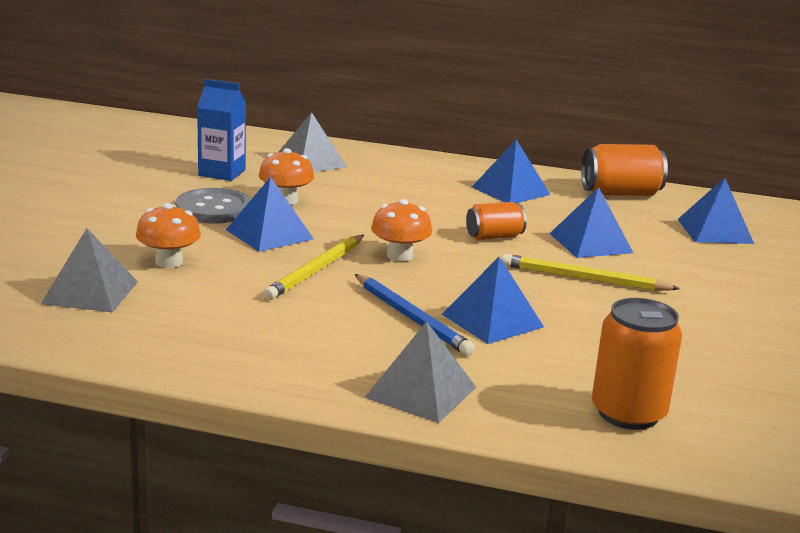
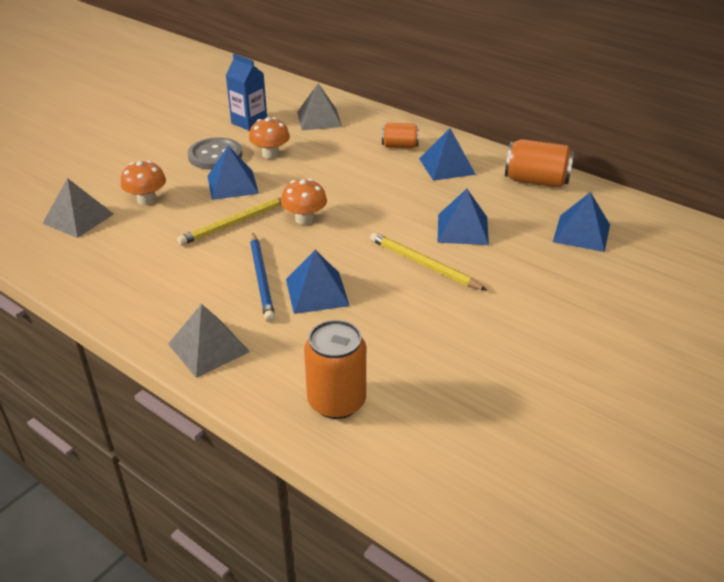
camera: 25 degrees right, 15 degrees up
orange can [466,202,526,240] -> orange can moved to [382,123,419,149]

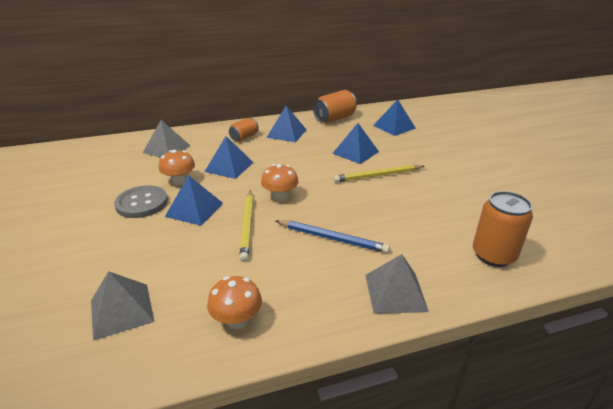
camera: 55 degrees left, 5 degrees down
orange mushroom [121,160,166,205] -> orange mushroom moved to [207,276,262,329]
blue carton [226,54,267,131] -> none
blue pyramid [286,250,350,314] -> blue pyramid moved to [204,136,254,179]

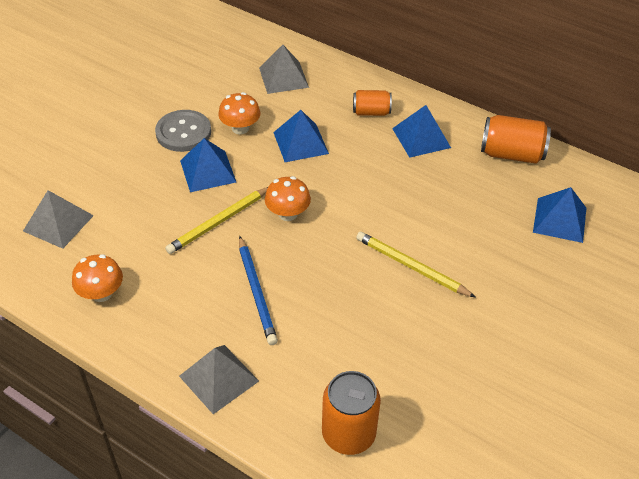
camera: 50 degrees right, 15 degrees up
blue pyramid [332,123,379,164] -> none

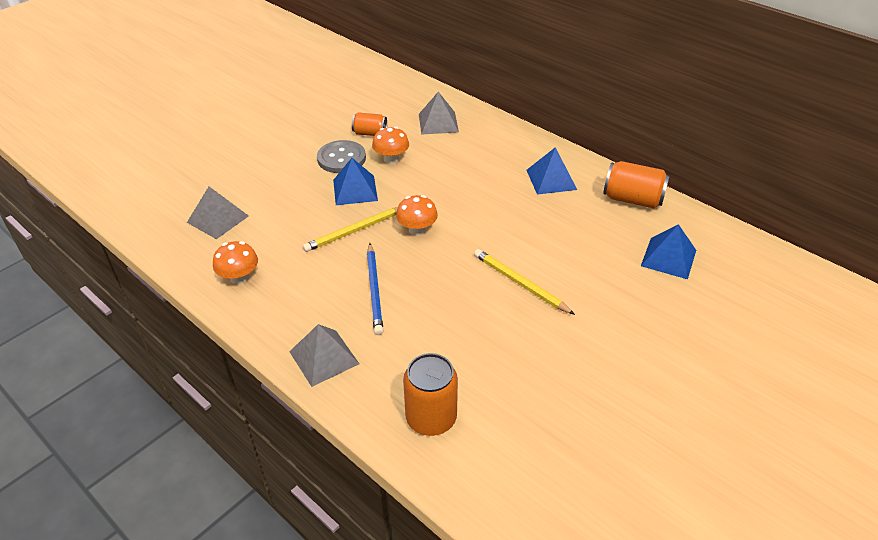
camera: 10 degrees right, 5 degrees down
blue pyramid [273,110,329,162] -> none
orange can [353,90,392,116] -> orange can moved to [352,112,387,136]

